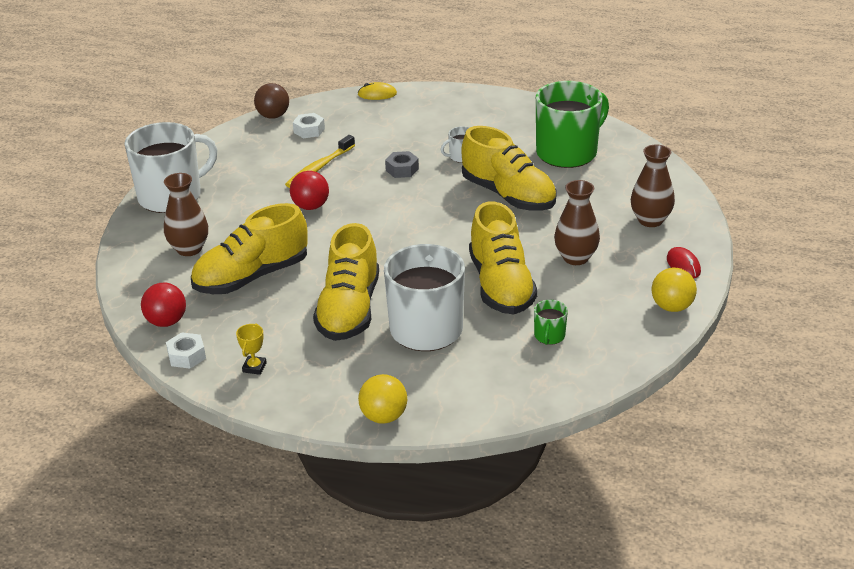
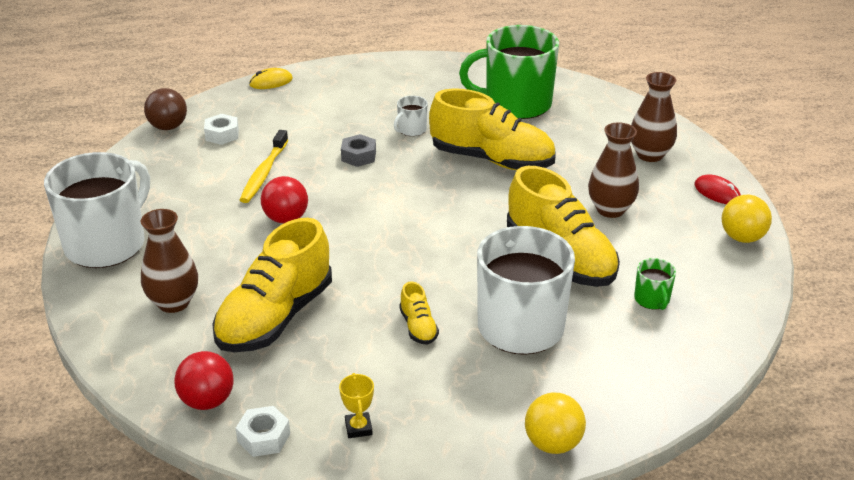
camera: 25 degrees left, 0 degrees up
yellow shoe [313,223,379,341] -> yellow shoe [399,282,439,345], size x0.44
green mug [536,81,609,168] -> green mug turned 120 degrees counterclockwise [459,25,559,119]

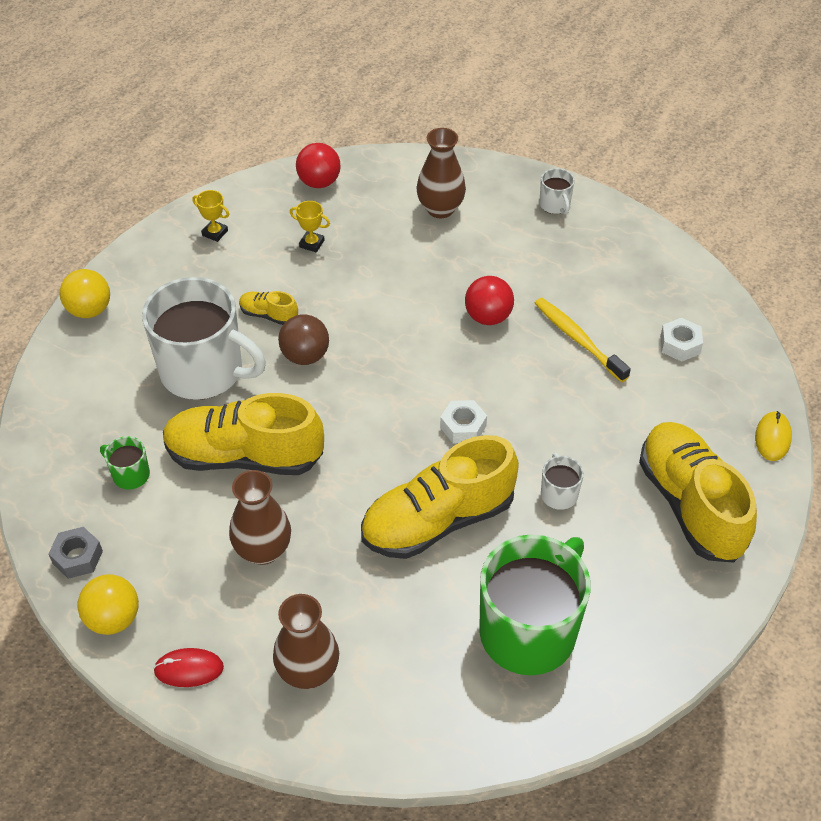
camera: 130 degrees right, 15 degrees up
white mug [44,152,150,268] -> white mug [539,168,575,214], size x0.42
brown ball [144,88,187,130] -> brown ball moved to [278,314,329,365]
yellow shoe [212,218,332,352] -> yellow shoe moved to [639,422,757,563]
white nut [236,406,290,457] -> white nut moved to [440,400,487,443]
grey nut [341,134,376,167] -> grey nut moved to [48,527,103,579]
none -> yellow trophy [290,201,330,252]

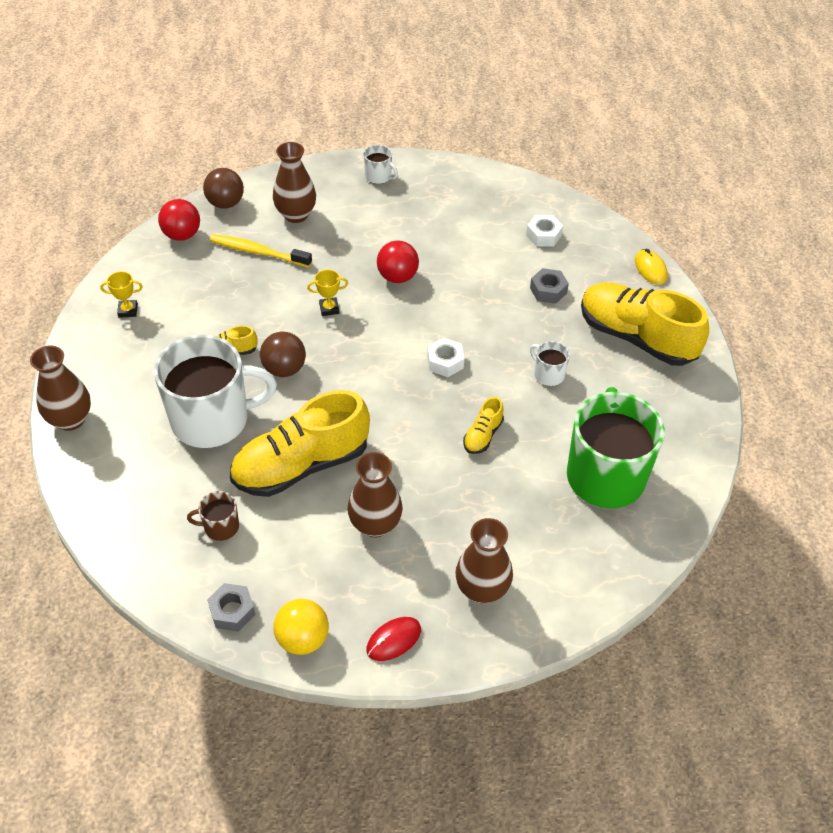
camera: 35 degrees left, 0 degrees up
yellow ball [60,269,110,318] -> brown vase [30,346,91,431]
green mug [100,436,150,489] -> brown mug [187,491,239,541]
yellow trophy [290,201,330,252] -> yellow trophy moved to [307,270,348,316]
yellow shoe [361,435,519,559] -> yellow shoe [463,397,504,454], size x0.44
yellow toothbrush [535,298,631,383] -> yellow toothbrush moved to [210,234,312,267]
none -> brown ball [203,168,244,209]
none -> grey nut [530,268,569,304]

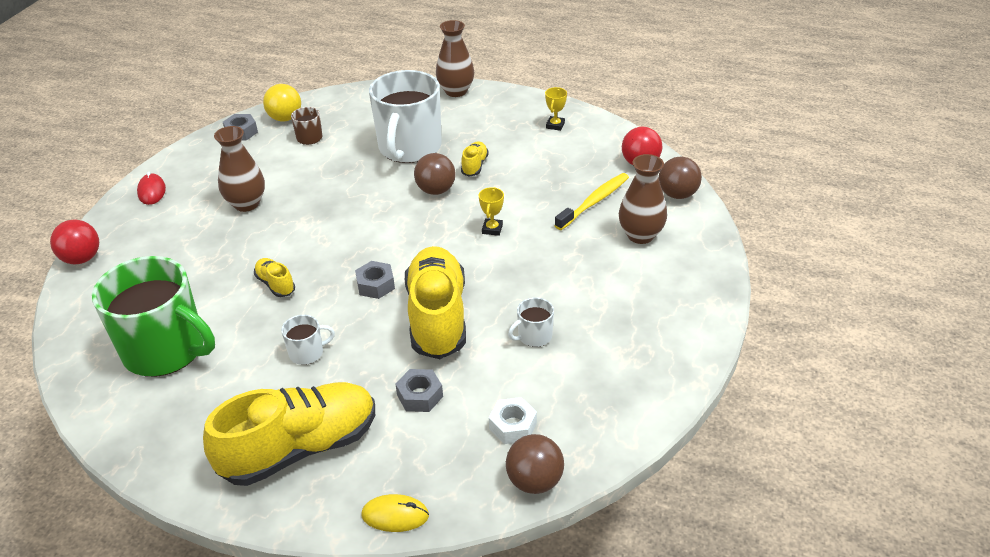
camera: 115 degrees right, 10 degrees down
yellow shoe [230,390,370,497] -> yellow shoe moved to [405,246,466,359]
yellow ball [273,599,329,655] -> yellow ball moved to [263,84,301,122]
white mug [363,145,398,184] -> white mug moved to [508,297,554,347]
red ball [377,240,419,283] -> red ball moved to [50,220,99,264]
white nut [427,338,464,377] -> grey nut [355,261,395,299]
brown vase [455,518,513,603] -> none
none -> brown ball [506,434,564,494]

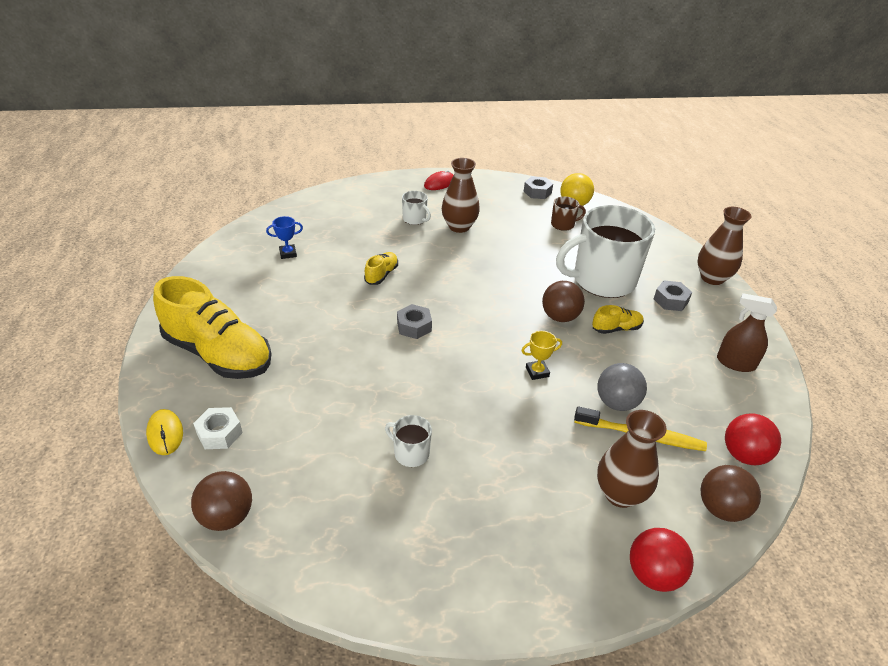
camera: 60 degrees right, 0 degrees up
red ball [50,220,99,264] -> red ball moved to [630,528,694,592]
green mug [92,256,215,377] -> blue trophy [266,216,303,259]
white mug [281,315,335,365] -> white mug moved to [402,191,431,225]
grey nut [395,369,443,412] -> grey nut moved to [654,281,692,311]
yellow shoe [405,246,466,359] -> none
white nut [489,397,537,444] -> white nut moved to [193,407,243,449]
yellow trophy [545,87,567,131] -> brown spray bottle [717,293,777,372]
none -> grey ball [597,363,647,411]

